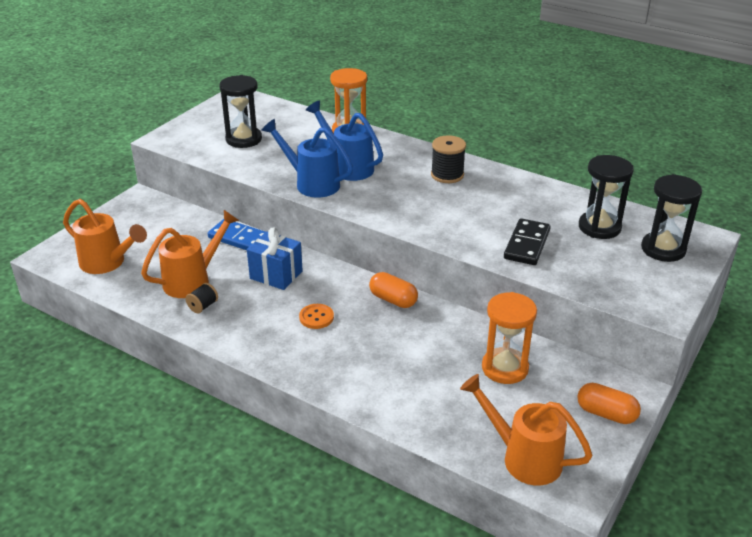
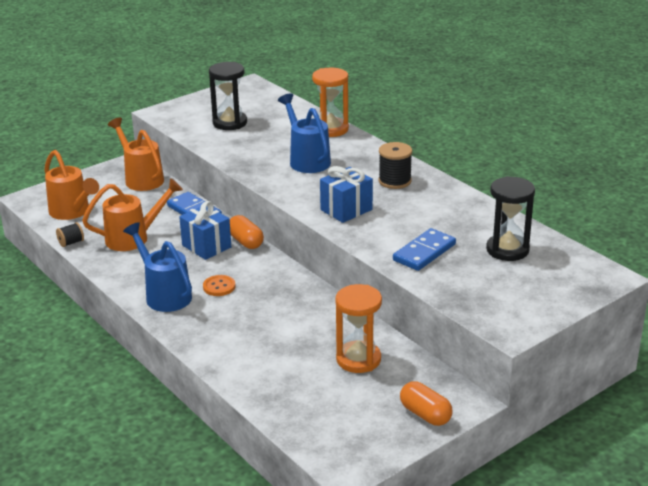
camera: 20 degrees right, 5 degrees down
black spool [185,283,218,314] -> black spool moved to [56,222,84,247]
blue watering can [261,119,353,198] -> blue watering can moved to [123,222,192,312]
orange capsule [369,272,418,308] -> orange capsule moved to [230,215,264,249]
orange watering can [460,374,593,486] -> orange watering can moved to [108,118,164,191]
black domino [504,218,551,265] -> blue domino [393,228,456,271]
black hourglass [641,174,702,262] -> none
none -> blue gift [320,166,373,223]

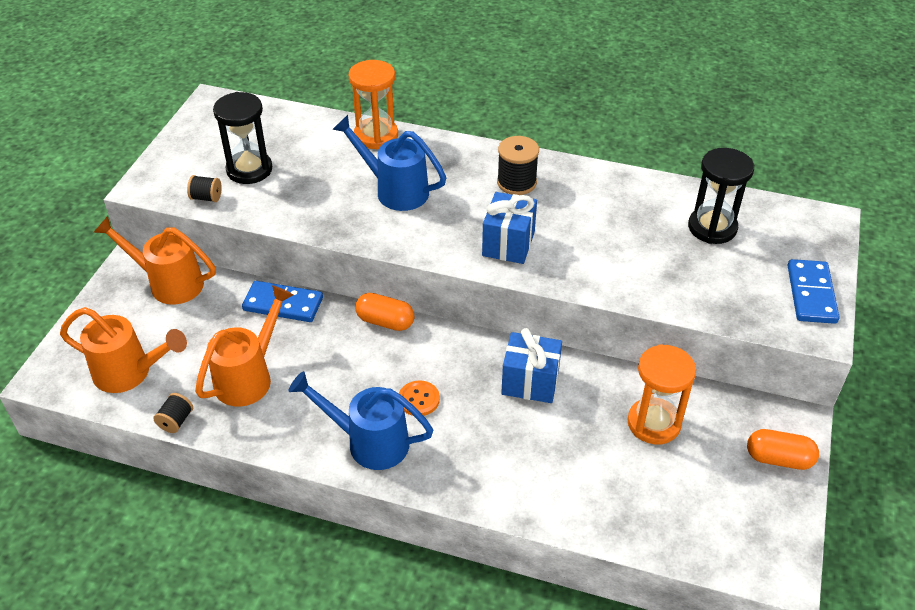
camera: 35 degrees left, 15 degrees up
blue gift [179,201,231,260] -> blue gift moved to [501,328,562,403]
blue domino [393,228,456,271] -> blue domino moved to [788,259,840,324]
none -> black spool [187,175,222,202]

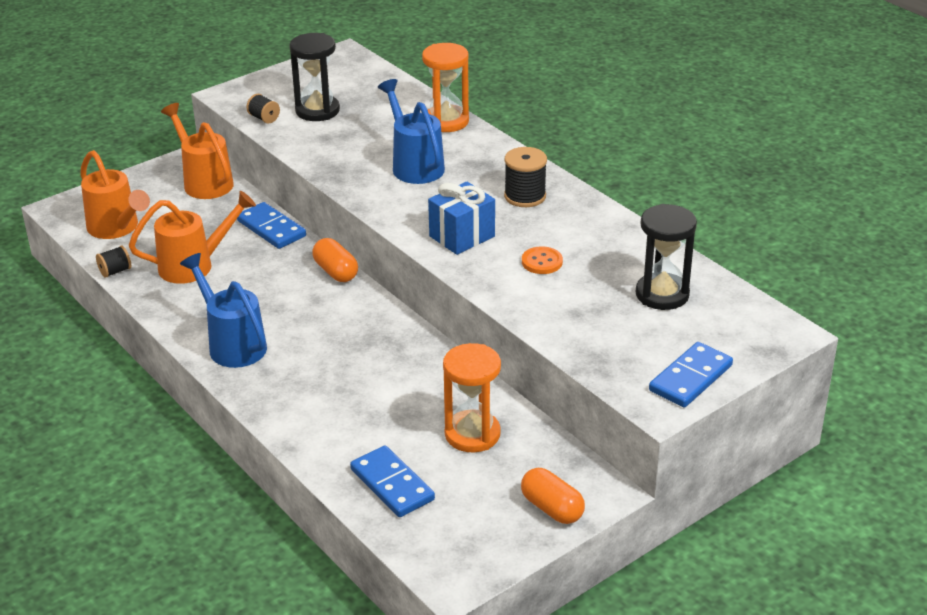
camera: 35 degrees right, 10 degrees down
orange button [399,380,440,416] -> orange button moved to [522,246,563,274]
blue gift [501,328,562,403] -> none
none -> blue domino [350,445,435,517]

